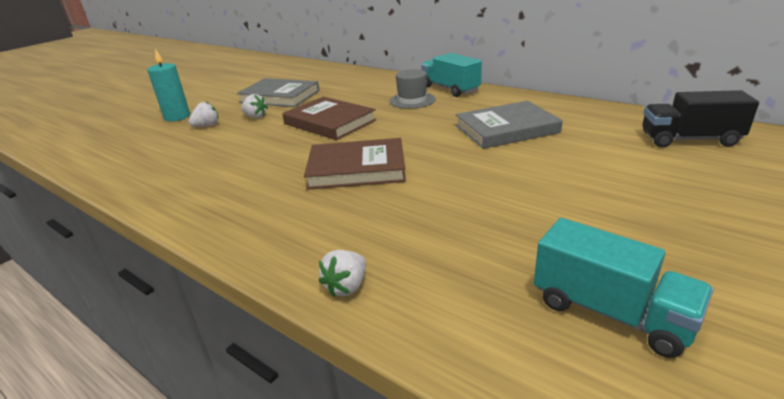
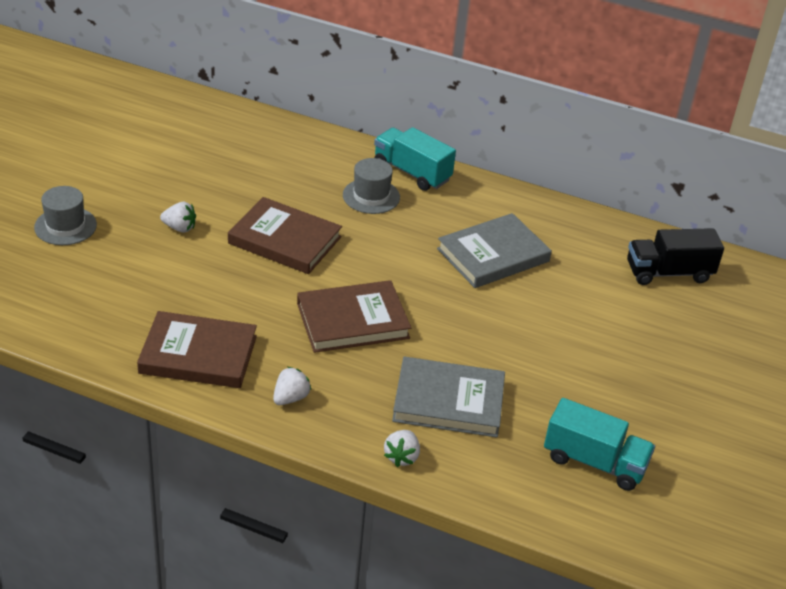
camera: 20 degrees left, 10 degrees up
turquoise candle [147,49,190,122] -> grey hat [34,186,97,245]
white strawberry [189,101,218,127] -> white strawberry moved to [273,367,311,405]
grey book [237,78,320,107] -> grey book moved to [392,357,505,437]
none -> brown book [137,311,257,388]

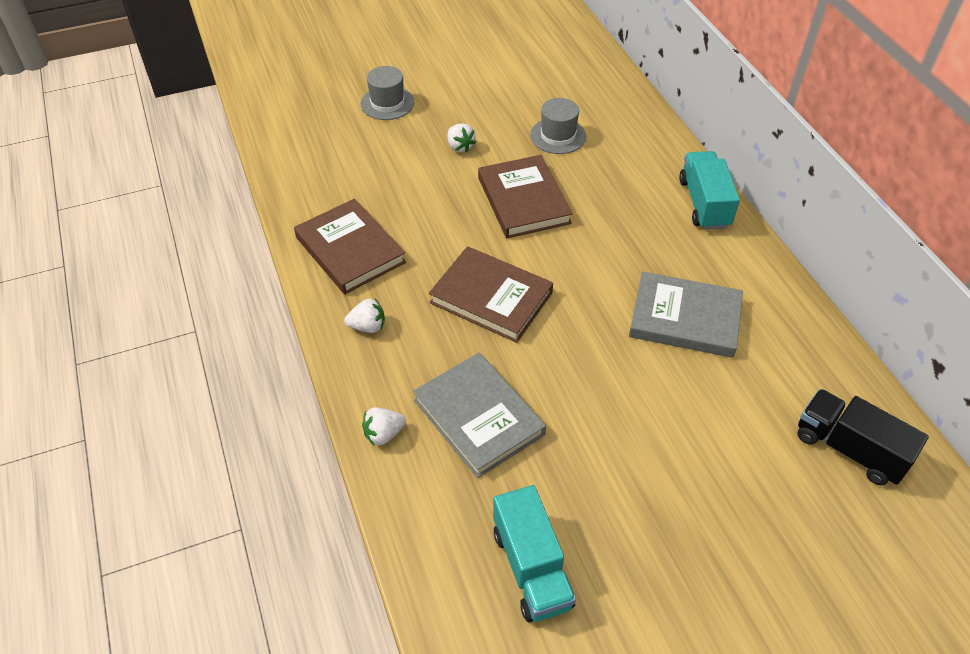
camera: 50 degrees right, 10 degrees up
grey hat [343,158,400,214] -> grey hat moved to [530,98,586,154]

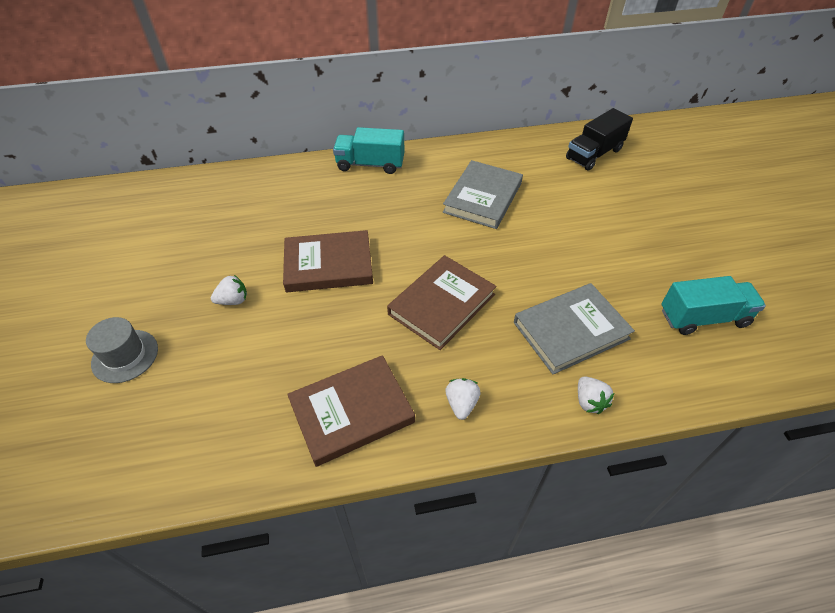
camera: 80 degrees left, 0 degrees up
grey hat [530,98,586,154] -> none

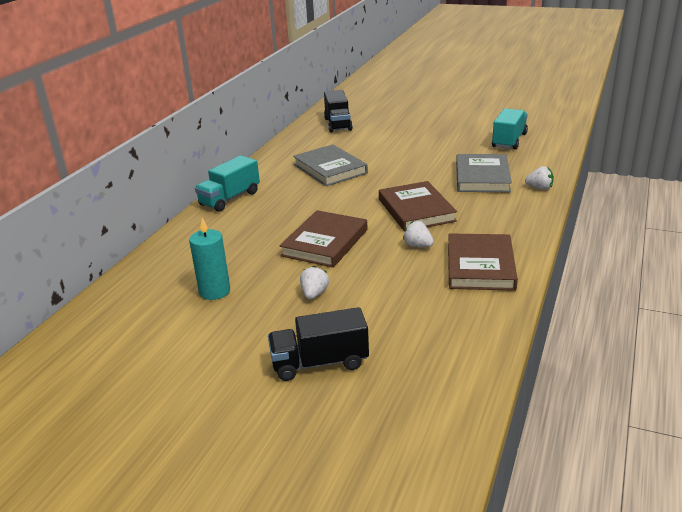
camera: 55 degrees left, 20 degrees down
grey hat [86,317,158,383] -> black truck [268,307,369,381]
white strawberry [445,378,480,420] -> white strawberry moved to [403,221,434,247]
none -> turquoise candle [189,218,230,300]

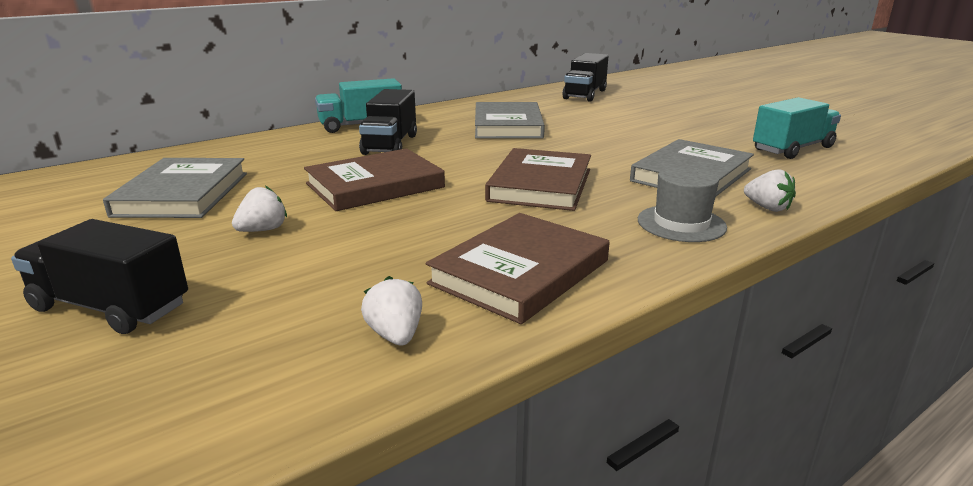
camera: 30 degrees right, 5 degrees down
turquoise candle [189,218,230,300] -> grey book [103,158,247,218]
white strawberry [403,221,434,247] -> white strawberry moved to [361,276,422,346]
none -> black truck [359,89,417,155]
none -> grey hat [638,166,727,242]

